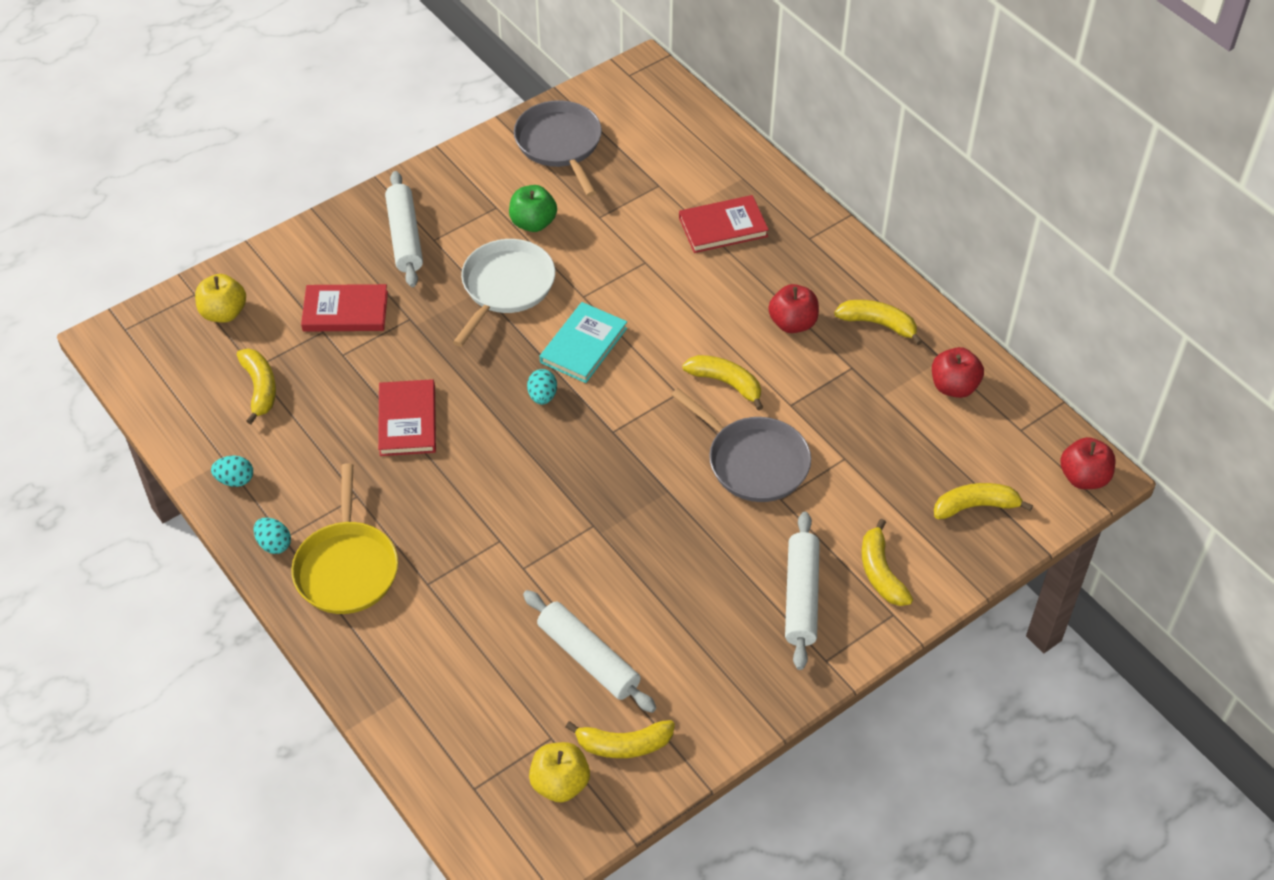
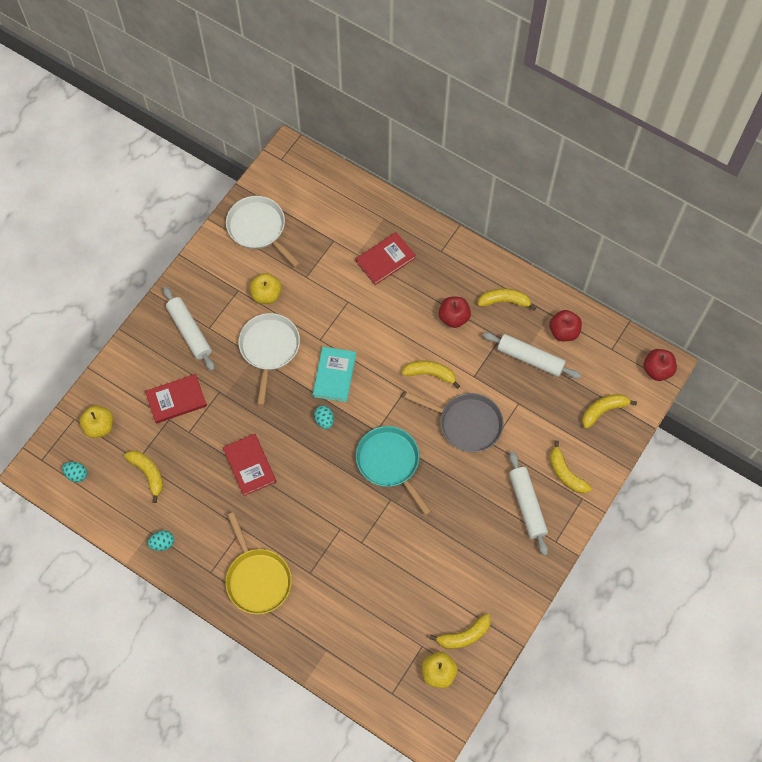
camera: 20 degrees left, 15 degrees up
turquoise egg [253,517,291,554] -> turquoise egg moved to [62,462,87,482]
green apple [509,185,557,232] -> yellow apple [250,273,282,304]
grey pan [514,100,602,196] -> white pan [226,196,300,268]
white rolling pin [523,590,656,713] -> white rolling pin moved to [482,332,581,379]
none -> turquoise pan [356,426,432,515]

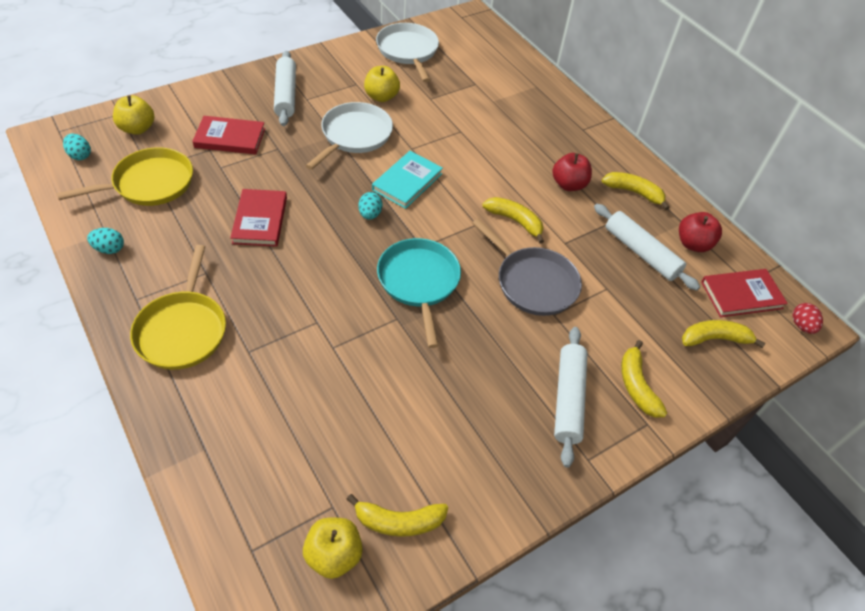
camera: 20 degrees right, 15 degrees down
yellow banana [124,451,163,503] -> yellow pan [57,147,193,206]
red book [356,232,416,285] -> red book moved to [701,269,788,317]
red apple [643,349,677,381] -> red egg [792,303,823,334]

